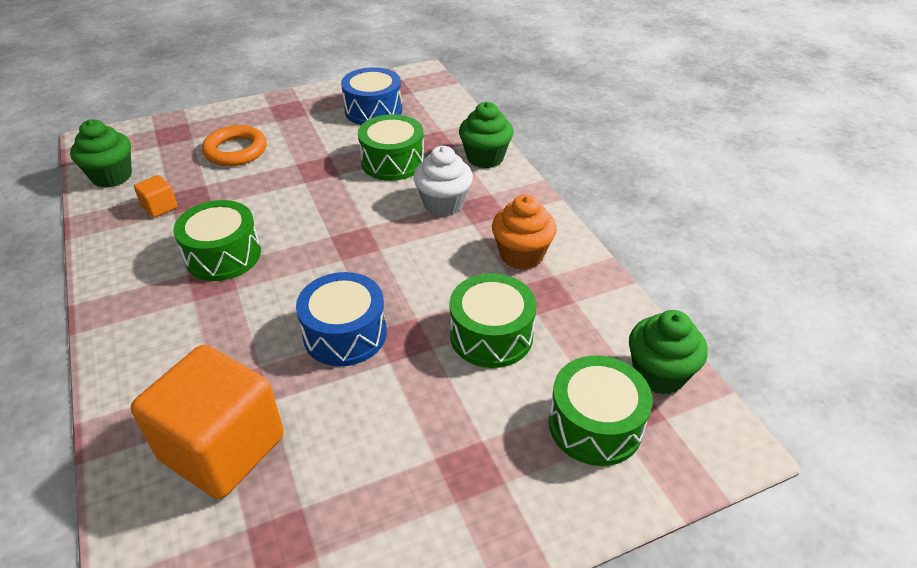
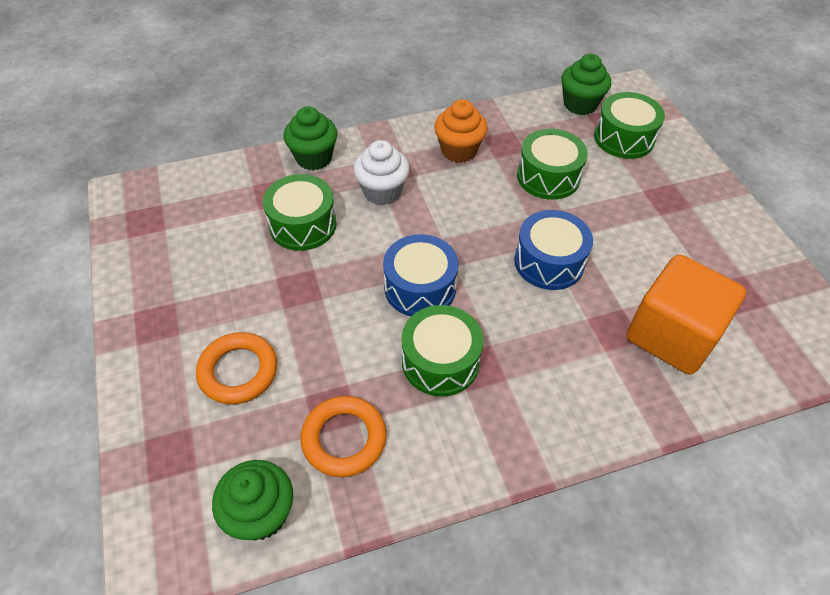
camera: 85 degrees left, 10 degrees up
orange cube [134,175,178,218] -> orange ring [300,396,387,477]
blue drum [341,67,402,125] -> blue drum moved to [383,234,459,316]

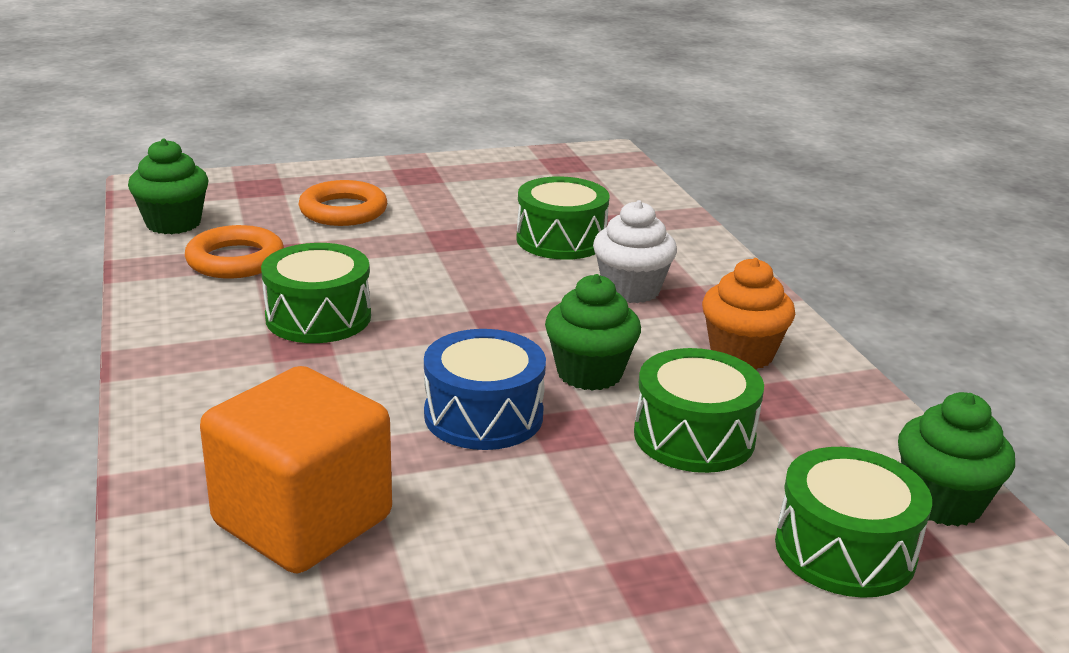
camera: 90 degrees right, 25 degrees down
green cupcake [283,106,338,170] -> green cupcake moved to [545,274,641,391]
blue drum [383,234,459,316] -> none

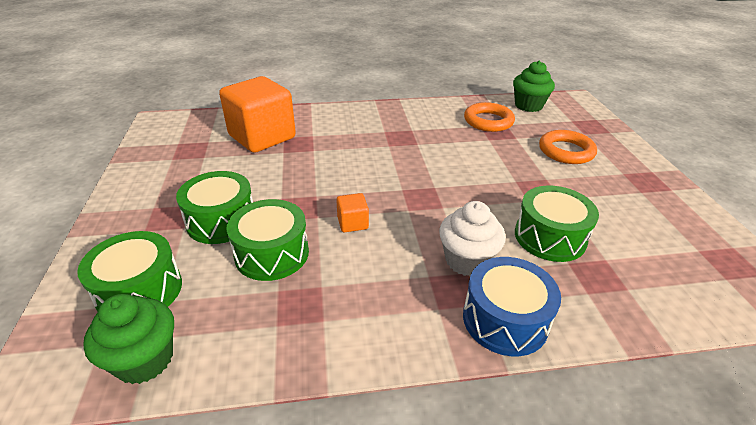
camera: 100 degrees right, 10 degrees up
green drum [261,243,371,343] -> green drum moved to [176,171,253,244]
blue drum [424,329,546,450] -> blue drum moved to [463,257,561,356]
green cupcake [545,274,641,391] -> orange cube [336,193,369,232]
orange cupcake [702,258,795,370] -> none

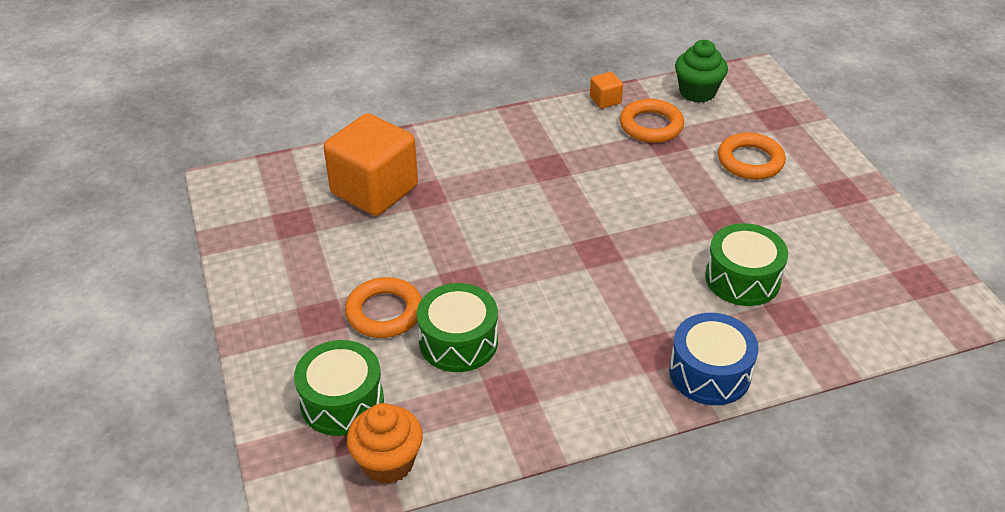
camera: 10 degrees left, 5 degrees up
green cupcake [83,294,174,384] -> orange cupcake [347,403,423,484]
green drum [176,171,253,244] -> orange ring [345,277,422,338]
orange cube [336,193,369,232] -> orange cube moved to [590,72,623,109]
white cupcake [439,201,506,276] -> none

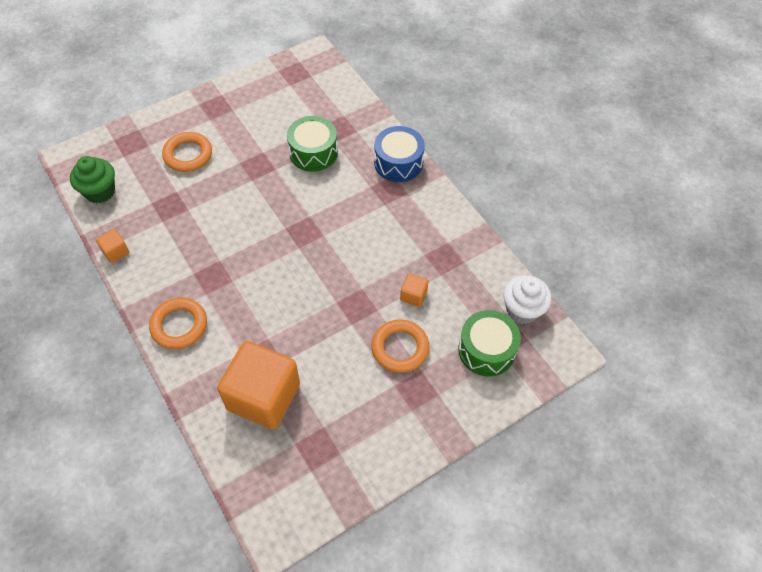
camera: 105 degrees left, 15 degrees up
orange cupcake [347,403,423,484] -> white cupcake [503,275,551,324]
green drum [417,283,498,372] -> orange cube [400,273,428,307]
orange ring [620,99,684,143] -> orange ring moved to [149,297,207,349]

